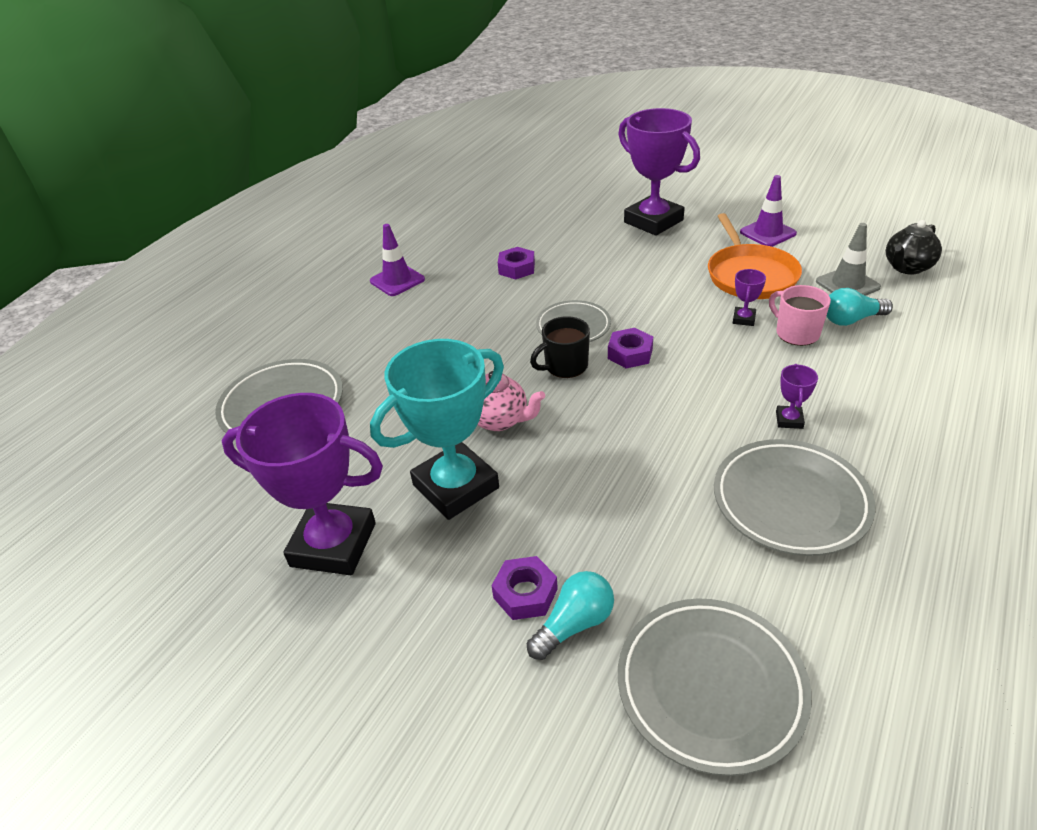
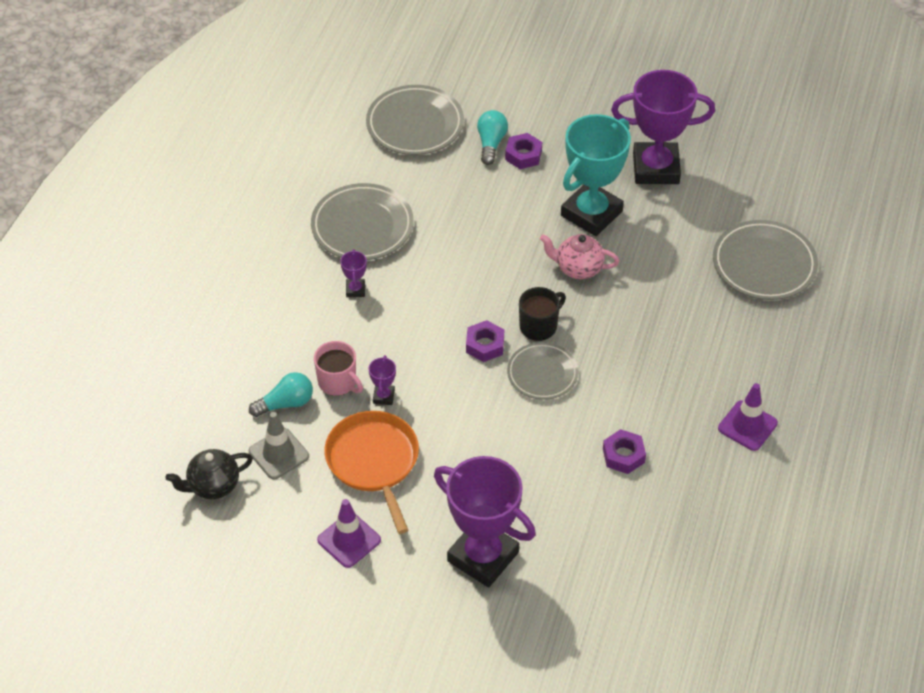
camera: 165 degrees right, 10 degrees up
turquoise light bulb [527,571,614,660] -> turquoise light bulb turned 150 degrees clockwise [477,110,508,165]
black teapot [886,220,942,275] -> black teapot turned 150 degrees counterclockwise [165,449,253,499]

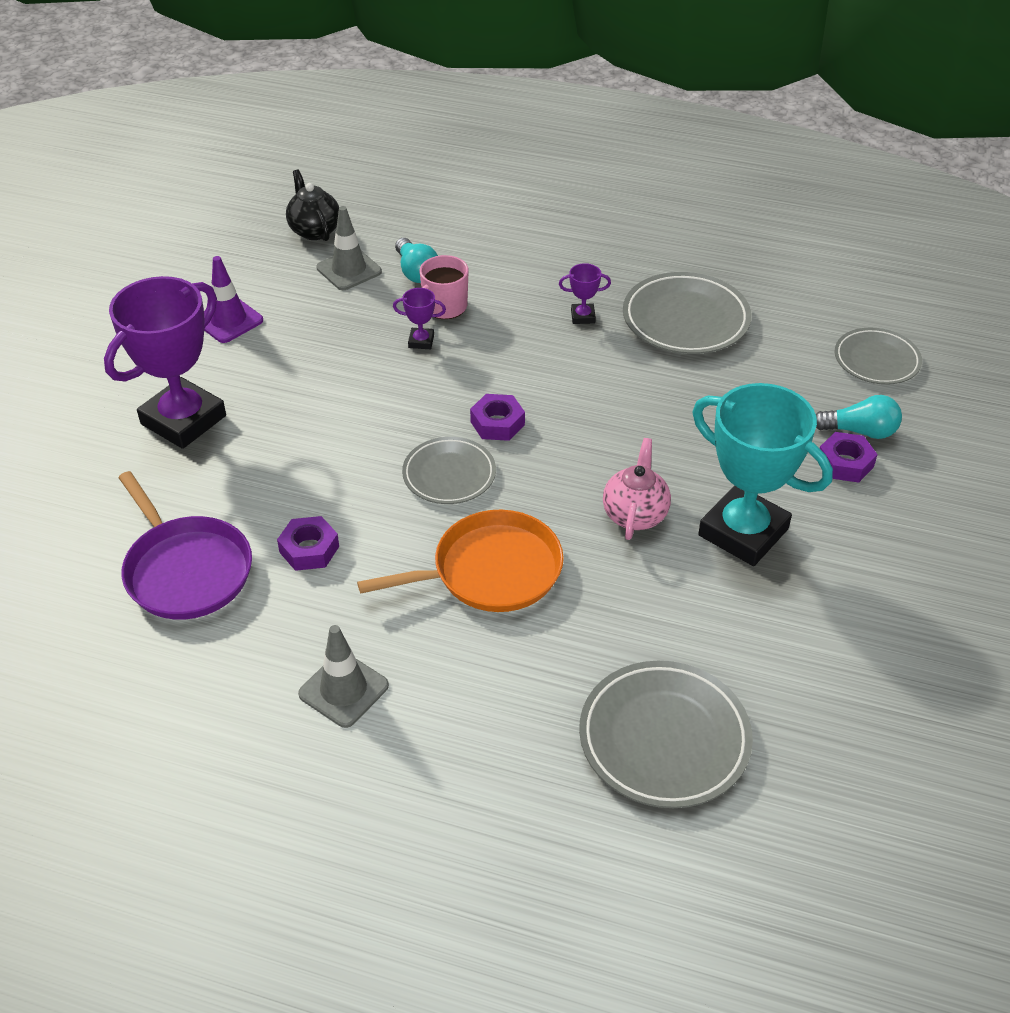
camera: 90 degrees right, 5 degrees down
orange pan [324,411,419,534] -> orange pan moved to [357,510,564,612]
grey plate [366,85,464,155] -> grey plate [835,328,922,385], size x0.65
black mug [519,287,566,341] -> none
purple trophy [611,70,715,184] -> none
purple traffic cone [718,383,778,451] -> grey traffic cone [298,625,389,728]
none -> purple pan [119,471,252,620]

